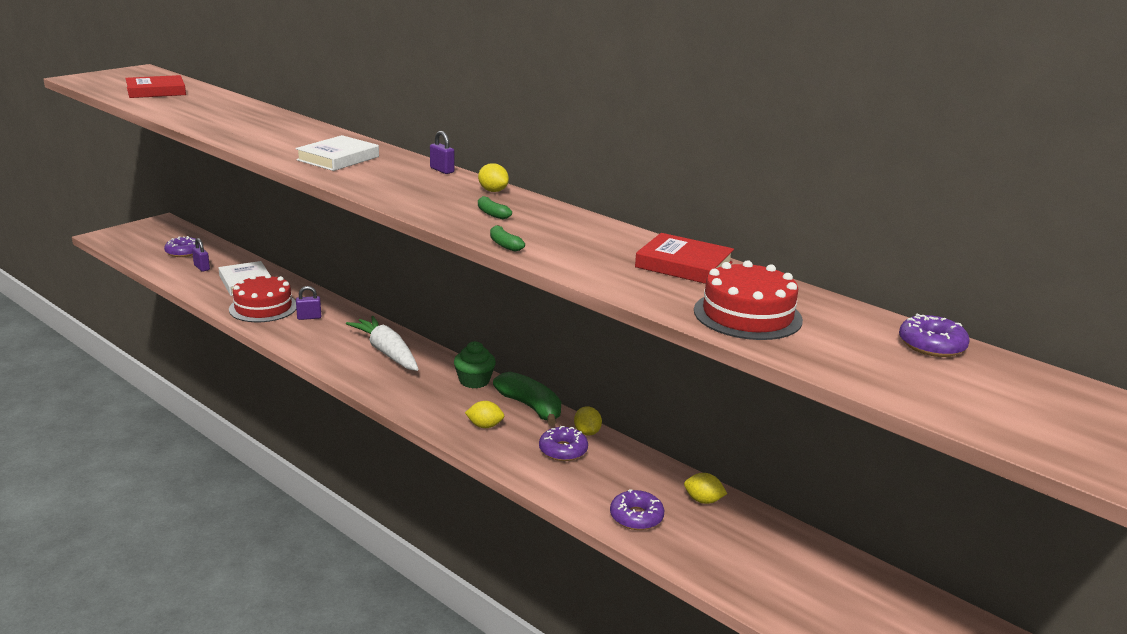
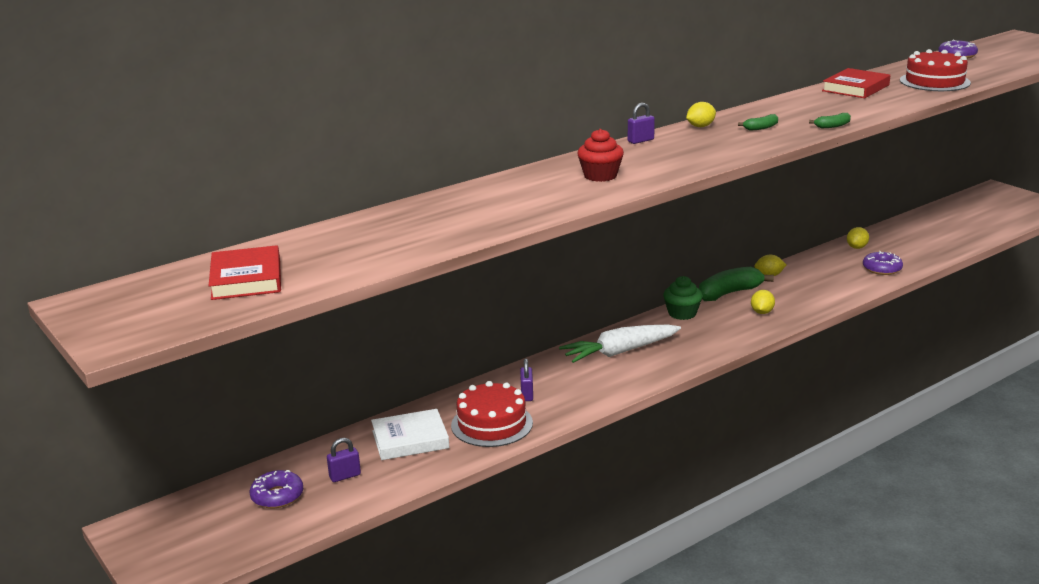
camera: 75 degrees left, 0 degrees up
white book [296,135,379,171] -> red cupcake [578,129,624,182]
purple donut [539,426,588,461] -> none

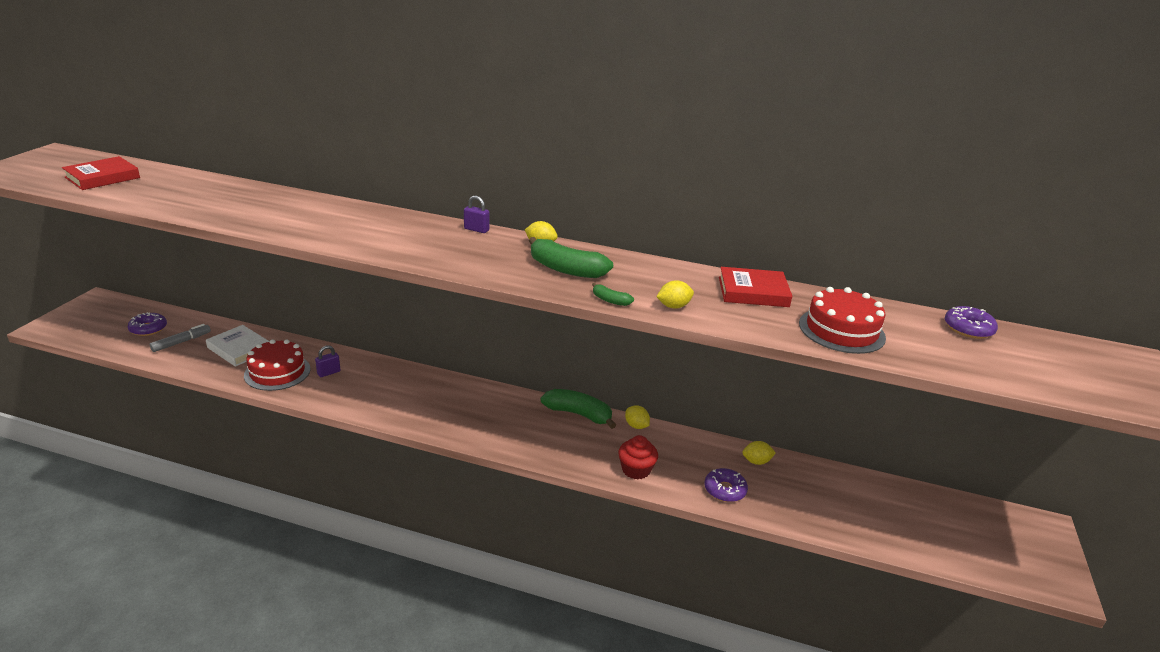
camera: 50 degrees right, 5 degrees up
purple padlock [327,438,361,482] -> grey marker [149,324,211,352]
white carrot [559,325,681,363] -> none
red cupcake [578,129,624,182] -> red cupcake moved to [618,435,658,479]
green cupcake [663,276,703,320] -> none
green banana [738,114,778,131] -> green banana [529,237,613,278], size x2.10
yellow lemon [751,290,775,314] -> yellow lemon moved to [656,280,694,309]

